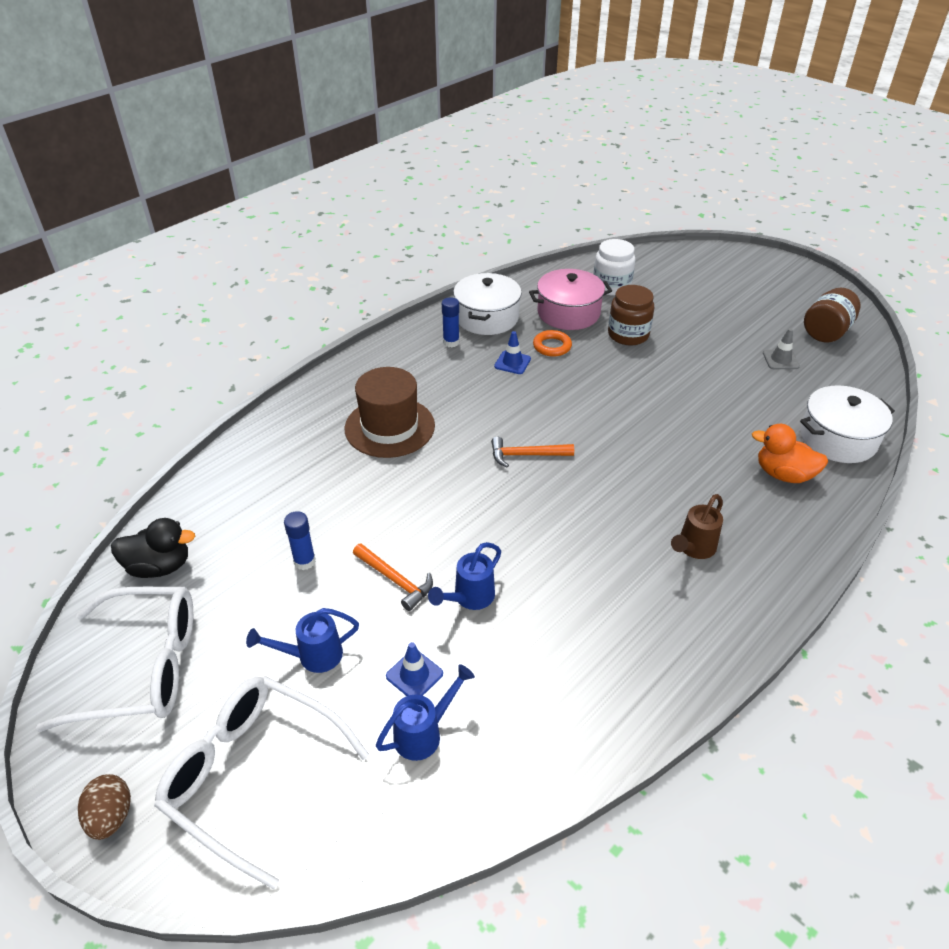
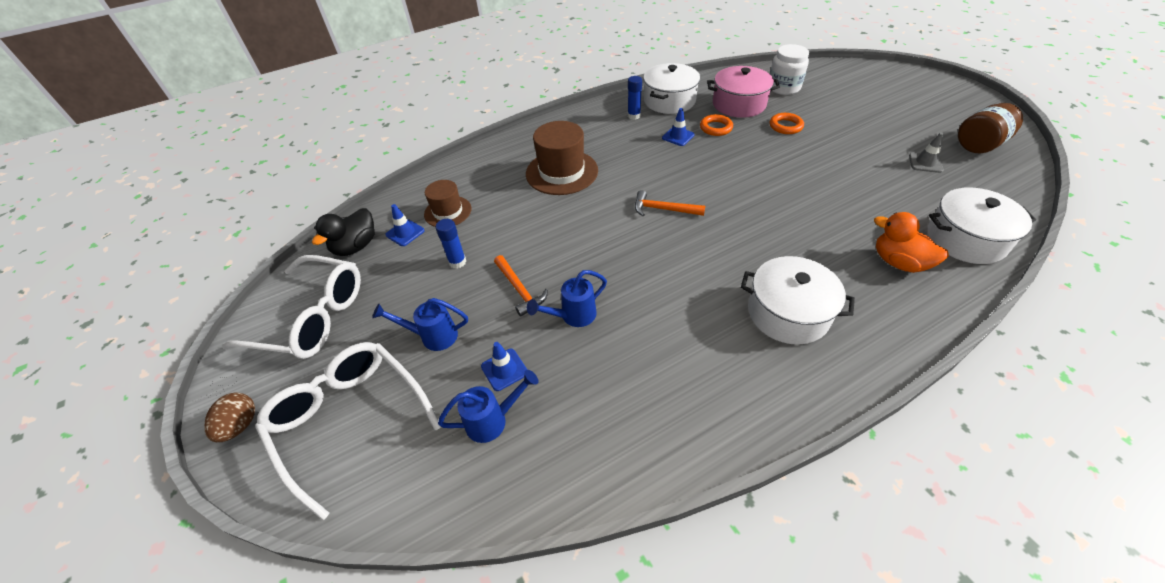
camera: 20 degrees right, 5 degrees up
black duck [111,518,195,578] -> black duck turned 105 degrees clockwise [312,208,375,256]
brown jar [608,285,655,346] -> orange ring [770,113,804,134]
brown watering can [671,494,723,559] -> white pot [741,256,855,345]
none -> blue traffic cone [385,204,425,246]
none -> brown hat [424,180,471,227]

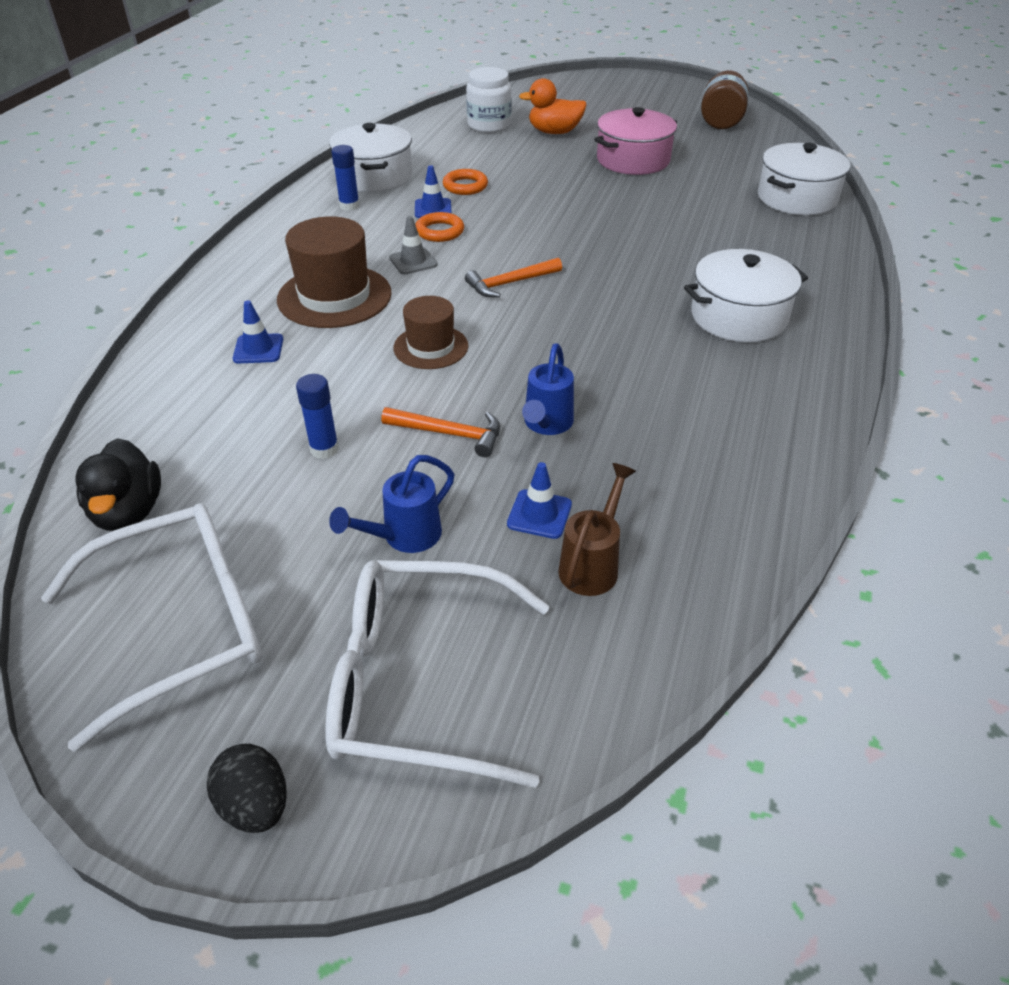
camera: 45 degrees left, 5 degrees down
brown egg [204,392,255,442] -> black egg [207,744,287,833]
blue traffic cone [385,204,425,246] -> blue traffic cone moved to [233,300,283,363]
brown hat [424,180,471,227] -> brown hat moved to [393,296,468,369]
blue watering can [438,370,539,443] -> brown watering can [558,463,636,596]
pink pot [707,66,780,118] -> pink pot moved to [594,107,677,175]
orange ring [770,113,804,134] -> orange ring moved to [415,212,464,242]
orange duck [874,212,949,273] -> orange duck moved to [519,78,587,134]
grey traffic cone [909,132,944,173] -> grey traffic cone moved to [389,216,438,274]

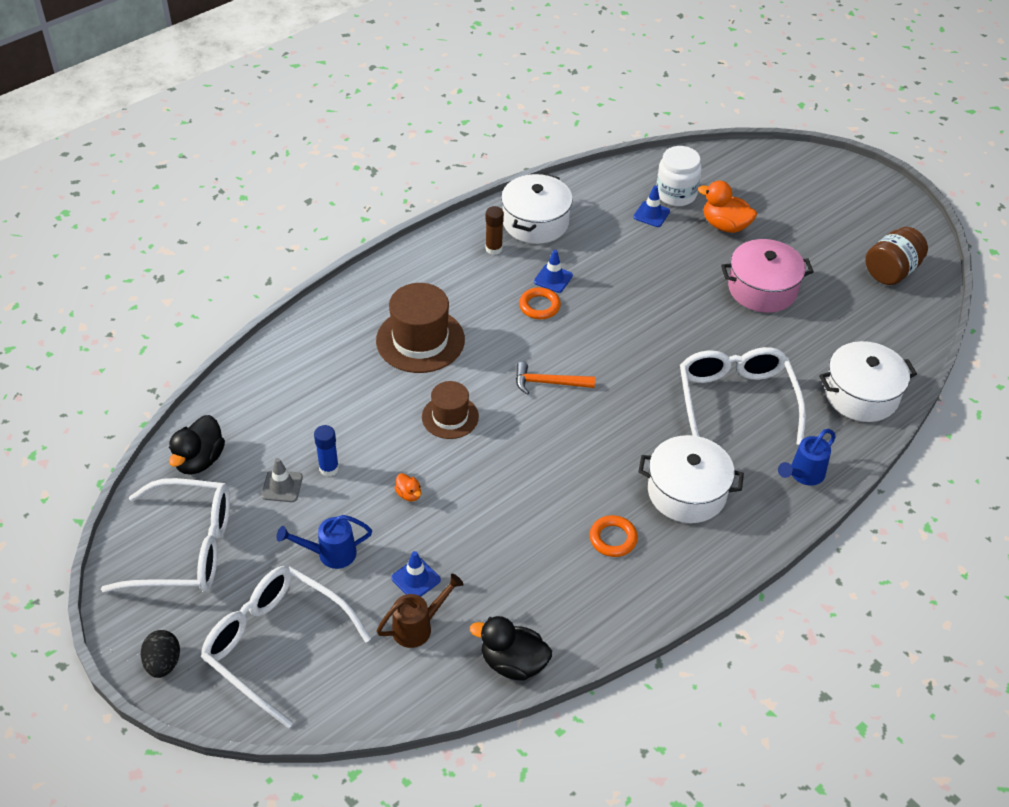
camera: 30 degrees right, 5 degrees up
blue traffic cone [233,300,283,363] -> blue traffic cone moved to [633,186,670,227]
blue glue stick [331,145,360,211] -> brown glue stick [486,206,504,255]
orange hammer [381,407,500,457] -> orange duck [395,473,421,501]
grey traffic cone [389,216,438,274] -> grey traffic cone moved to [262,458,303,502]
orange ring [443,169,488,195] -> orange ring moved to [589,515,638,557]
blue watering can [522,343,574,435] -> blue watering can moved to [778,429,836,486]
none -> black duck [470,616,552,681]
none -> white glasses [680,347,806,445]

